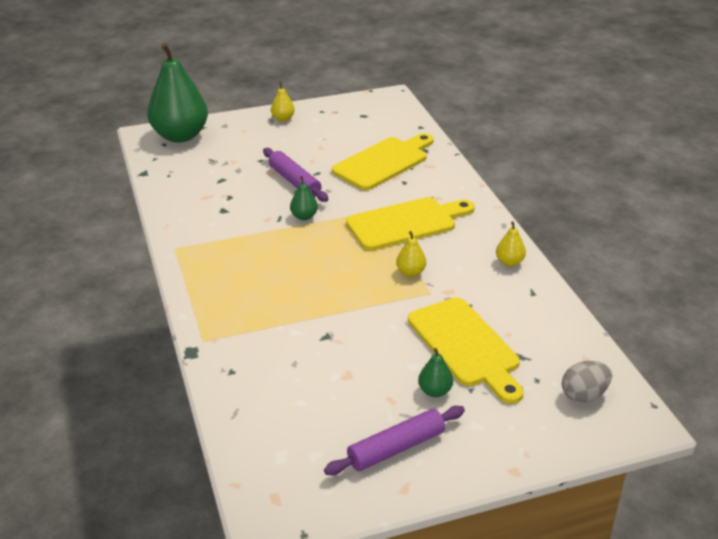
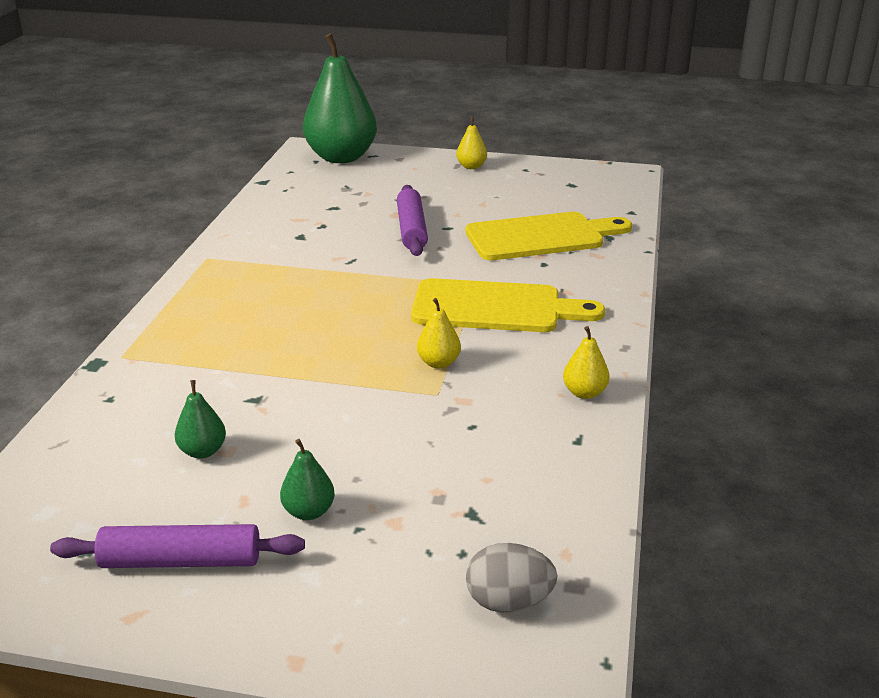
camera: 30 degrees right, 5 degrees down
green pear [290,176,318,220] -> green pear moved to [175,380,226,459]
yellow cutting board [408,297,524,404] -> none

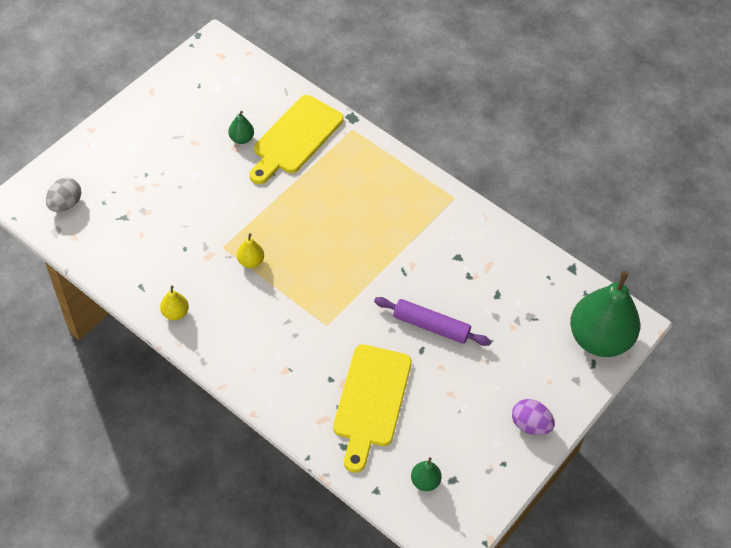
camera: 115 degrees right, 25 degrees up
purple rolling pin [50,524,305,568] -> none
green pear [280,439,335,520] -> green pear moved to [411,457,442,491]
yellow cutting board [411,278,605,332] -> yellow cutting board moved to [249,95,343,184]
yellow pear [456,116,487,169] -> purple egg [512,399,555,435]

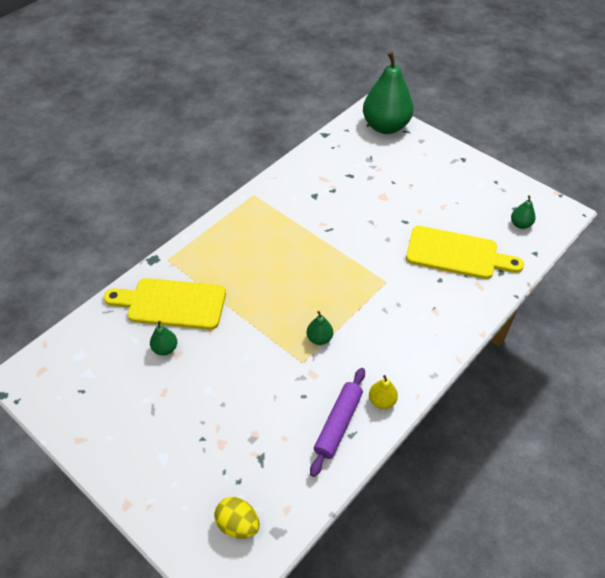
camera: 85 degrees left, 5 degrees down
grey egg [46,178,82,212] -> yellow egg [214,497,259,539]
yellow pear [237,233,264,268] -> green pear [307,311,333,345]
yellow cutting board [249,95,343,184] -> yellow cutting board turned 150 degrees clockwise [104,278,226,330]
purple rolling pin [374,297,491,346] -> purple rolling pin moved to [310,368,365,477]
purple egg [512,399,555,435] -> none

